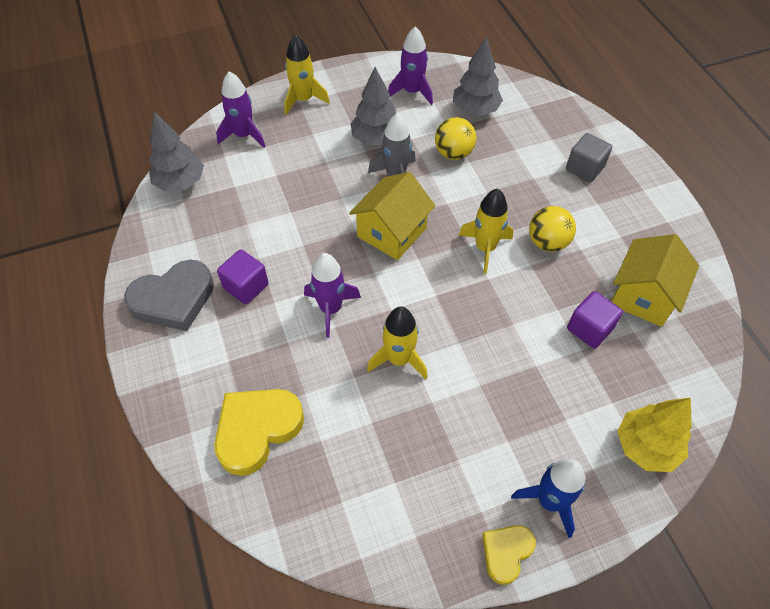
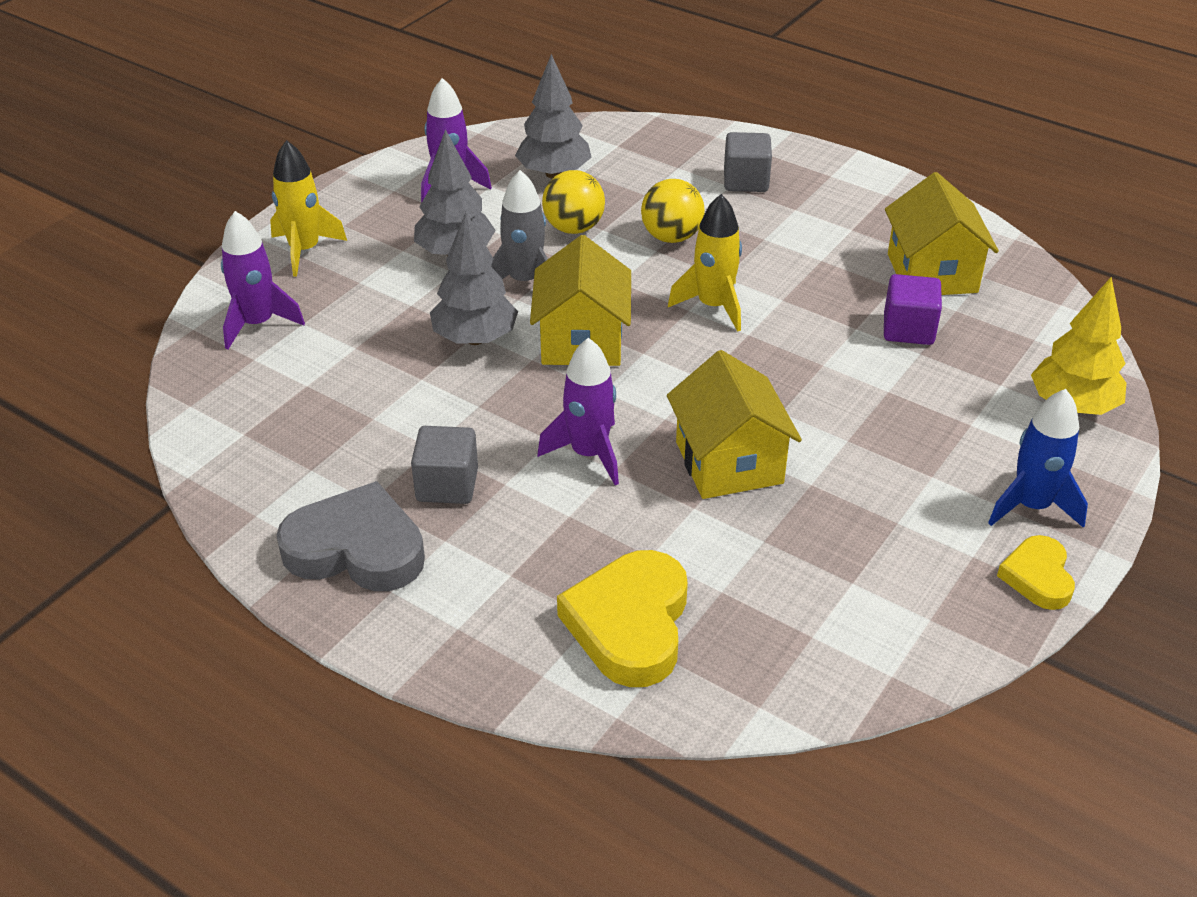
camera: 35 degrees left, 15 degrees down
grey heart [124,260,214,331] -> grey heart turned 105 degrees counterclockwise [276,481,425,591]
grey tree [149,112,204,192] -> grey tree moved to [430,212,518,345]
purple cube [217,249,269,304] -> grey cube [411,426,478,504]
yellow rocket [367,307,428,379] -> yellow house [667,350,802,499]
yellow ball [529,206,576,252] -> yellow ball moved to [641,179,705,243]

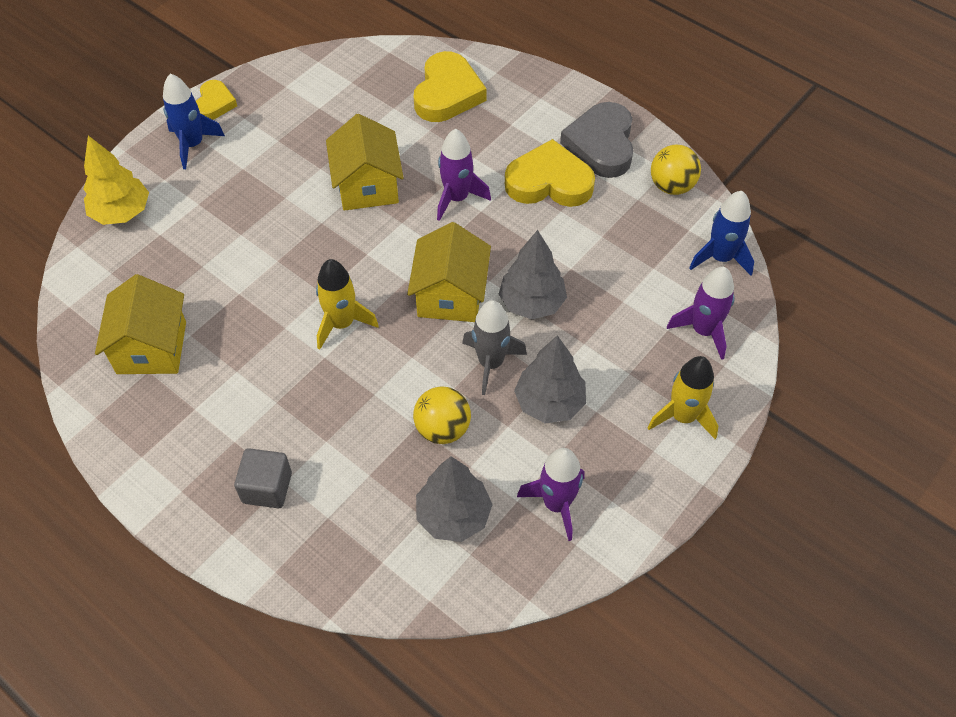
camera: 175 degrees left, 15 degrees up
grey heart [276,481,425,591] -> grey heart turned 75 degrees clockwise [560,102,634,178]
grey cube [411,426,478,504] -> yellow heart [505,139,595,207]
yellow ball [641,179,705,243] -> yellow ball moved to [651,144,701,195]
purple cube [884,274,942,345] -> none
none -> blue rocket [689,191,754,275]

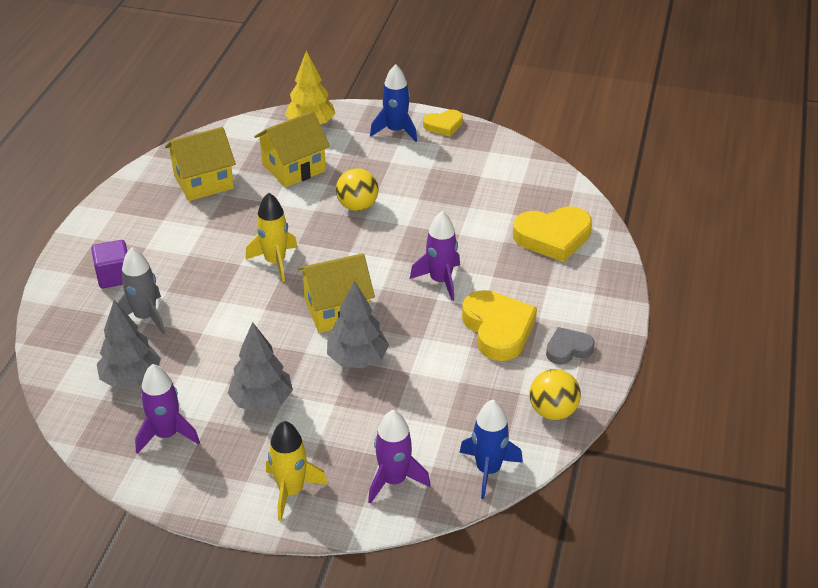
camera: 65 degrees right, 15 degrees down
grey cube [234,448,292,508] -> purple cube [91,240,127,288]
yellow house [326,114,404,211] -> yellow house moved to [254,111,330,187]
yellow ball [413,387,471,444] -> yellow ball moved to [336,168,379,211]
grey rocket [462,300,527,395] -> grey rocket moved to [117,247,165,334]
grey heart [560,102,634,178] -> grey heart [546,327,595,365], size x0.57

